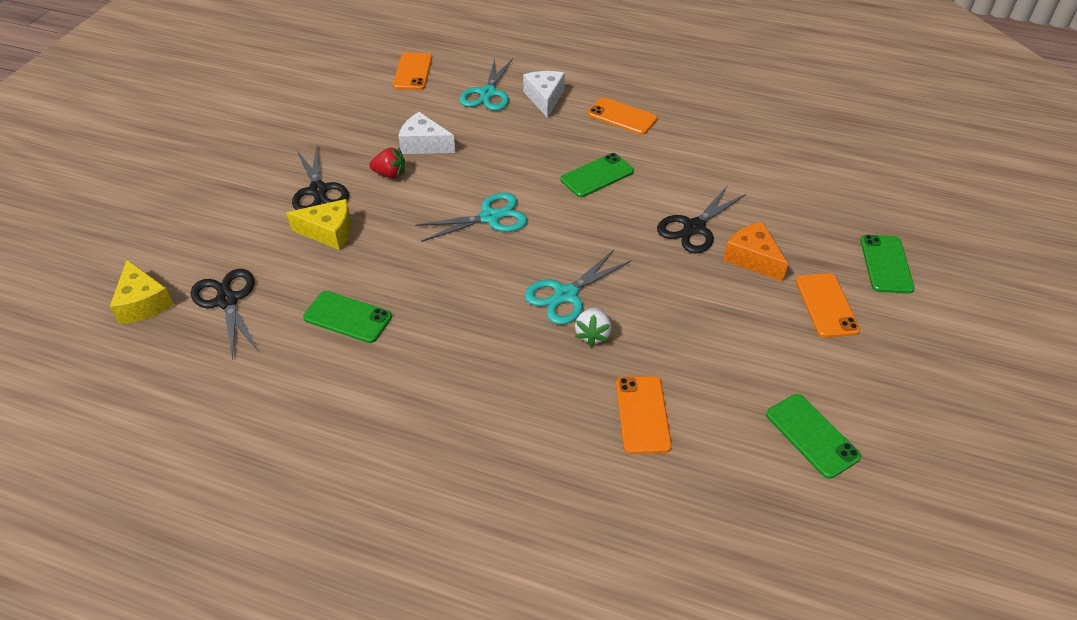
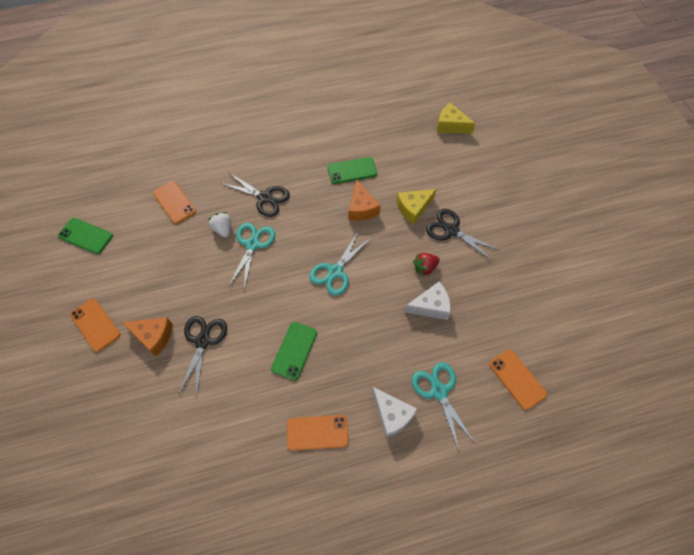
camera: 145 degrees right, 15 degrees up
black scissors [191,269,259,360] -> black scissors moved to [221,173,290,217]
green phone [860,235,915,294] -> none
none -> orange cheese [349,179,381,221]

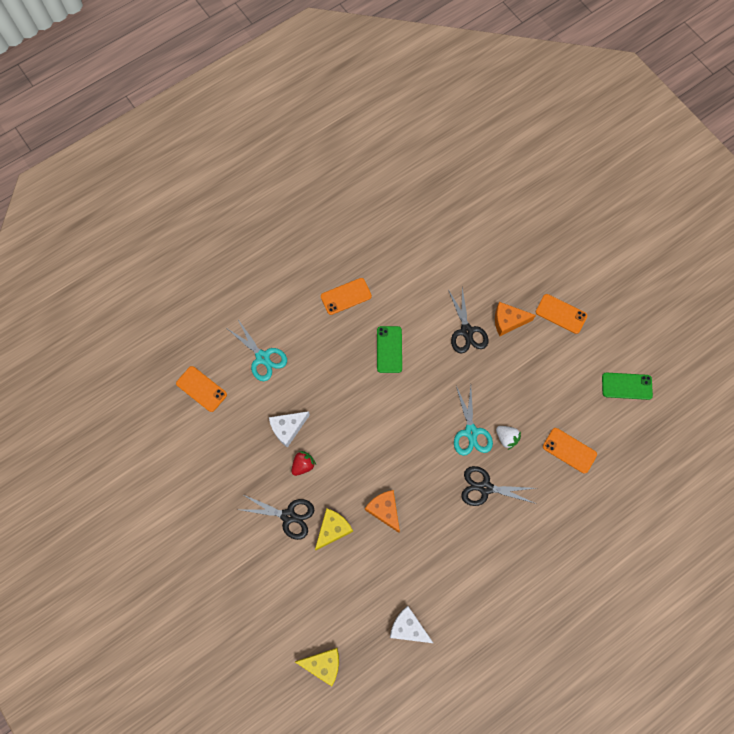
camera: 160 degrees right, 10 degrees up
turquoise scissors [309,232,371,296] -> none
green phone [327,157,377,184] -> none
white cheese [373,387,417,438] -> white cheese moved to [390,606,433,643]

